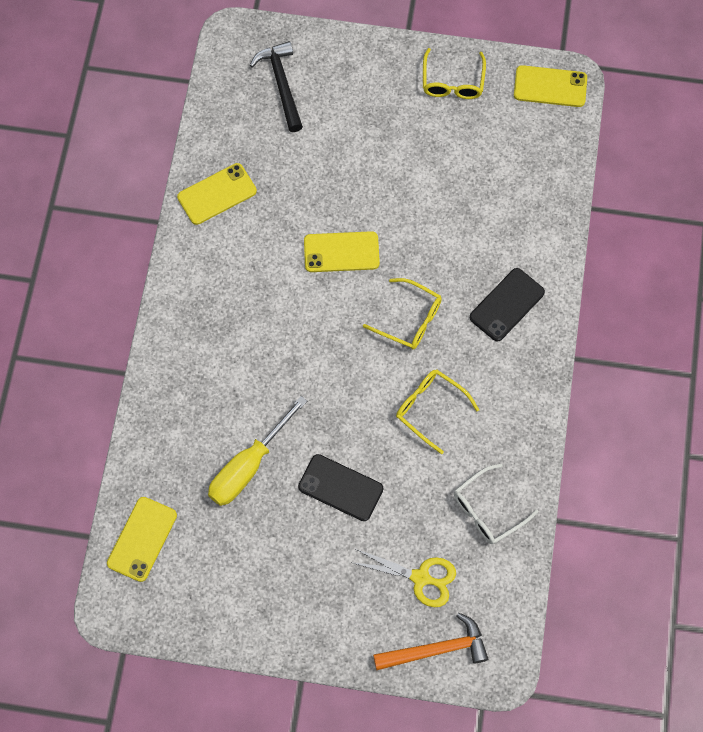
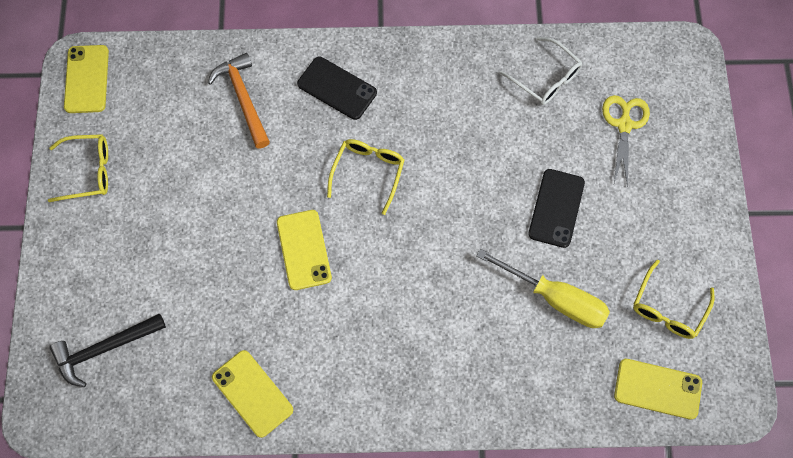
camera: 100 degrees left, 0 degrees up
orange hammer [373,613,488,670] -> orange hammer moved to [208,53,270,149]
yellow glasses [396,369,479,454] -> yellow glasses moved to [633,260,715,339]

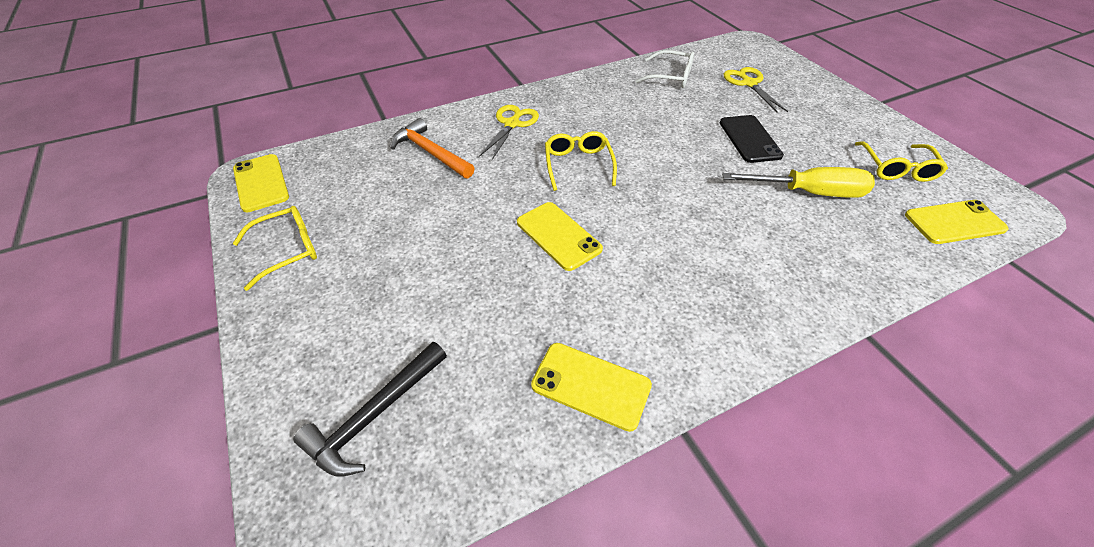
camera: 25 degrees left, 20 degrees down
black phone [297,57,377,120] -> yellow scissors [479,105,539,160]

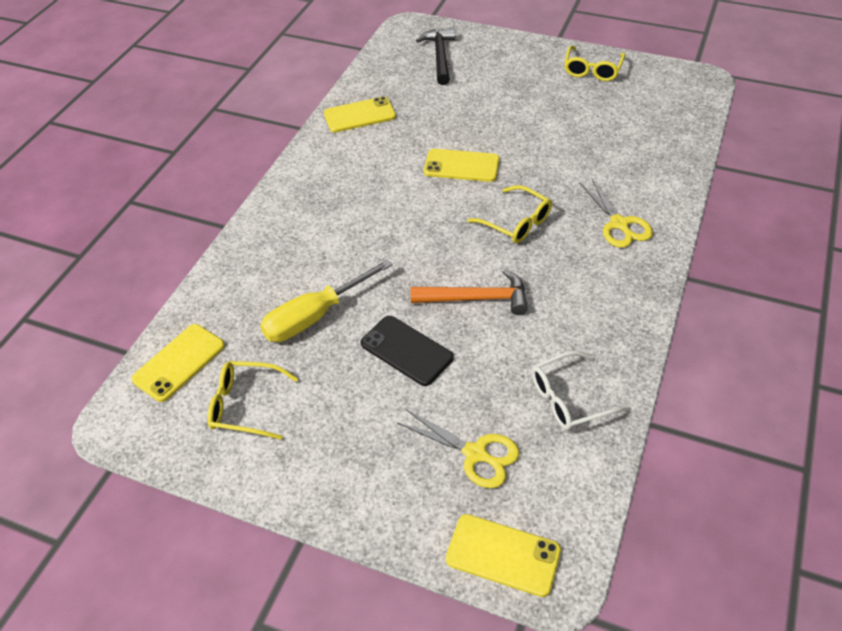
camera: 140 degrees right, 0 degrees up
yellow phone [233,154,289,212] -> yellow phone moved to [446,514,561,597]
orange hammer [391,118,475,178] -> orange hammer moved to [411,269,528,315]
yellow glasses [855,141,948,182] -> yellow glasses turned 45 degrees counterclockwise [207,361,298,440]

